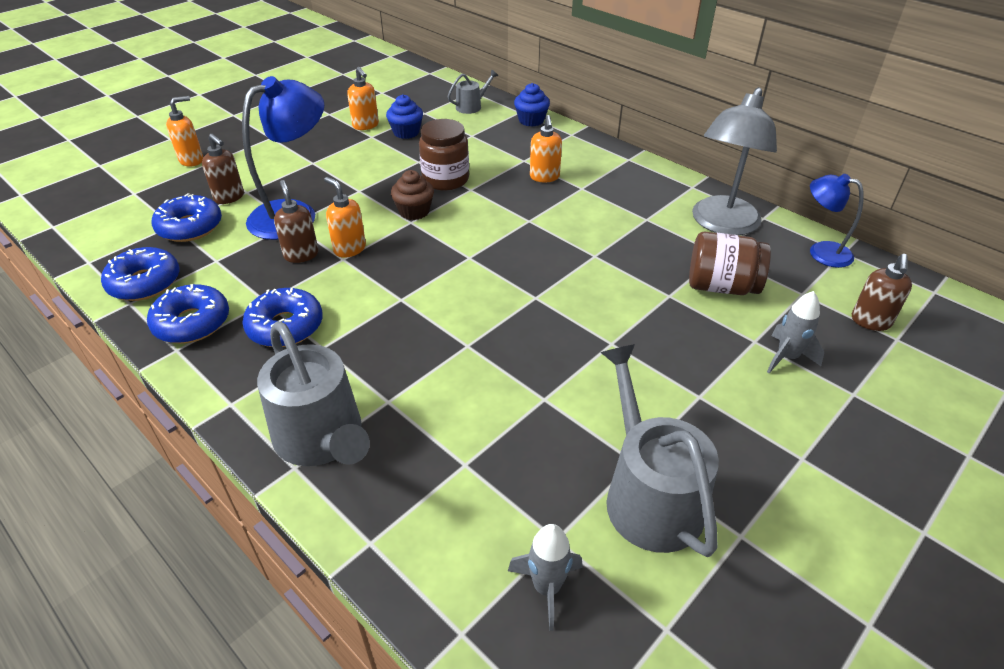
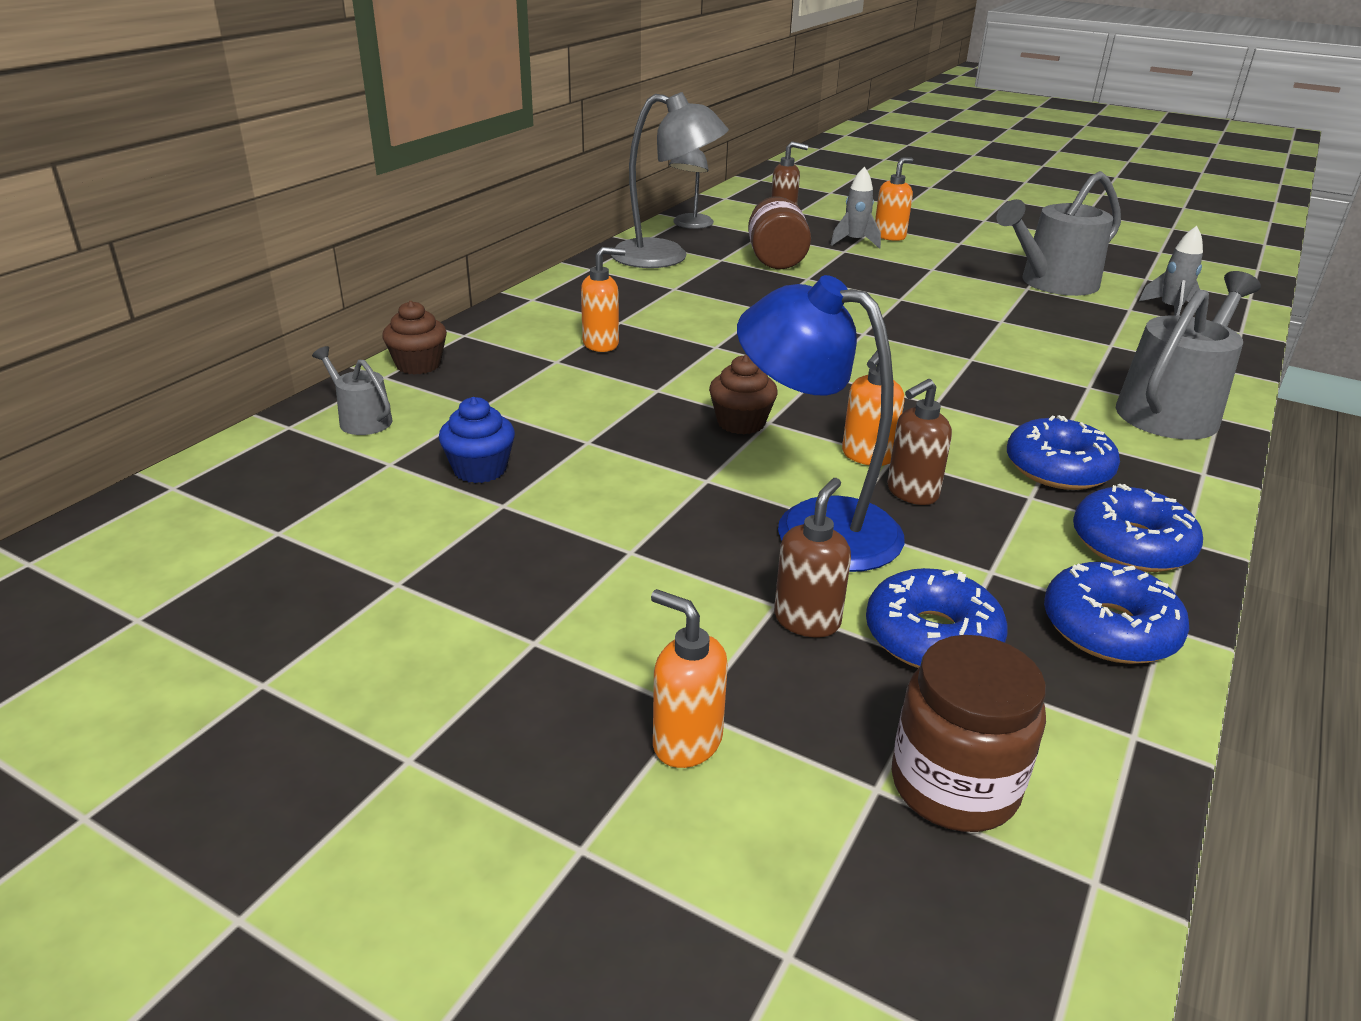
camera: 105 degrees left, 10 degrees down
orange soap dispenser [347,67,379,130] -> orange soap dispenser moved to [875,157,913,241]
brown jar [419,119,469,191] -> brown jar moved to [892,635,1046,832]
blue cupcake [514,83,550,127] -> brown cupcake [382,301,447,375]
blue lamp [810,174,864,268] -> grey lamp [669,149,714,229]

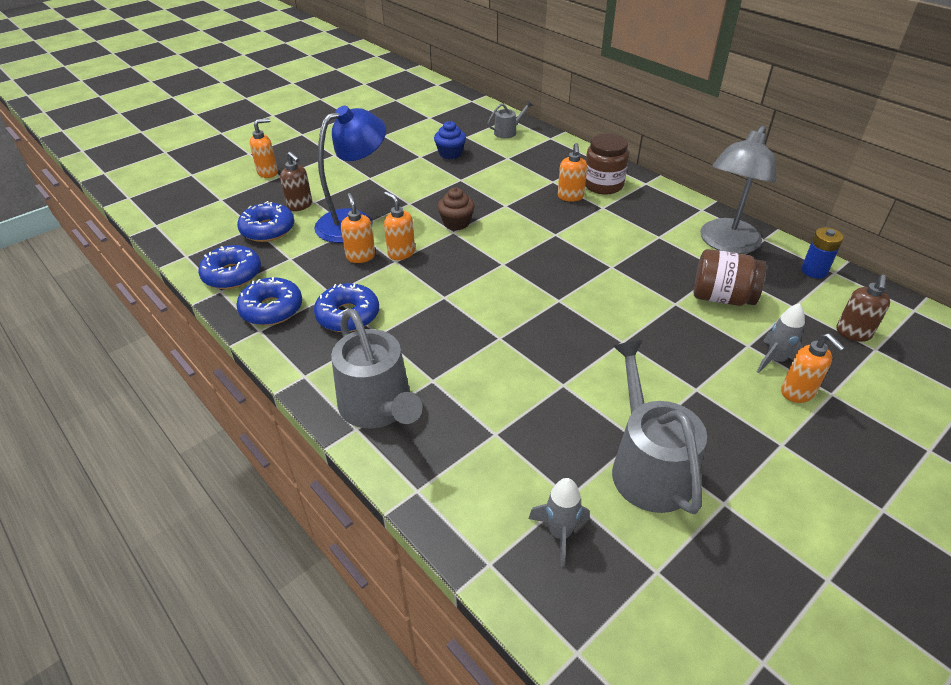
camera: 110 degrees right, 10 degrees up
brown cupcake [382,301,447,375] -> none
grey lamp [669,149,714,229] -> blue battery [801,227,843,279]
brown soap dispenser [887,379,952,505] -> orange soap dispenser [341,193,375,263]
brown jar [892,635,1046,832] -> brown jar moved to [585,133,629,195]

